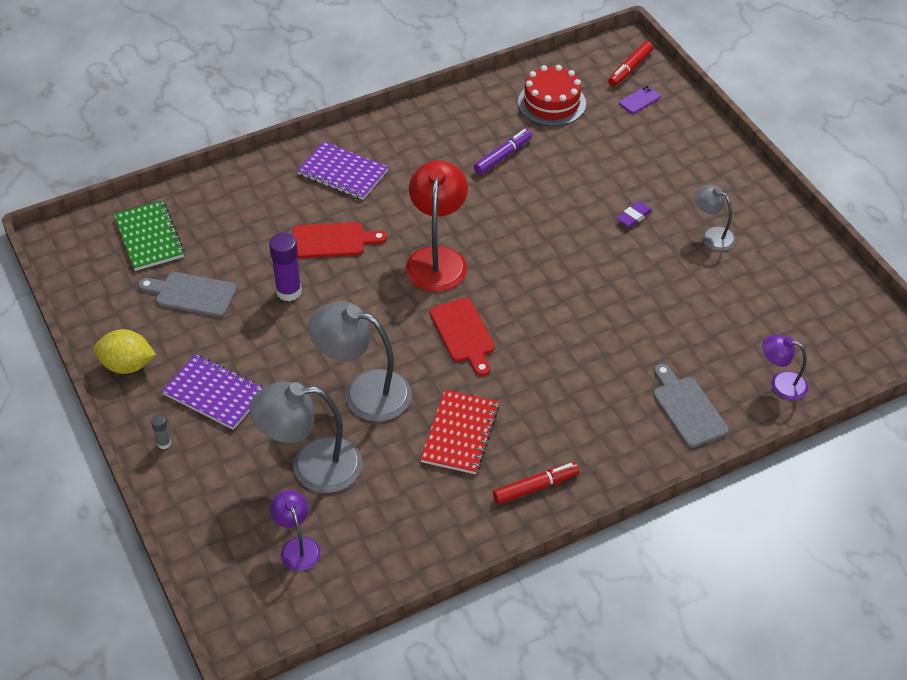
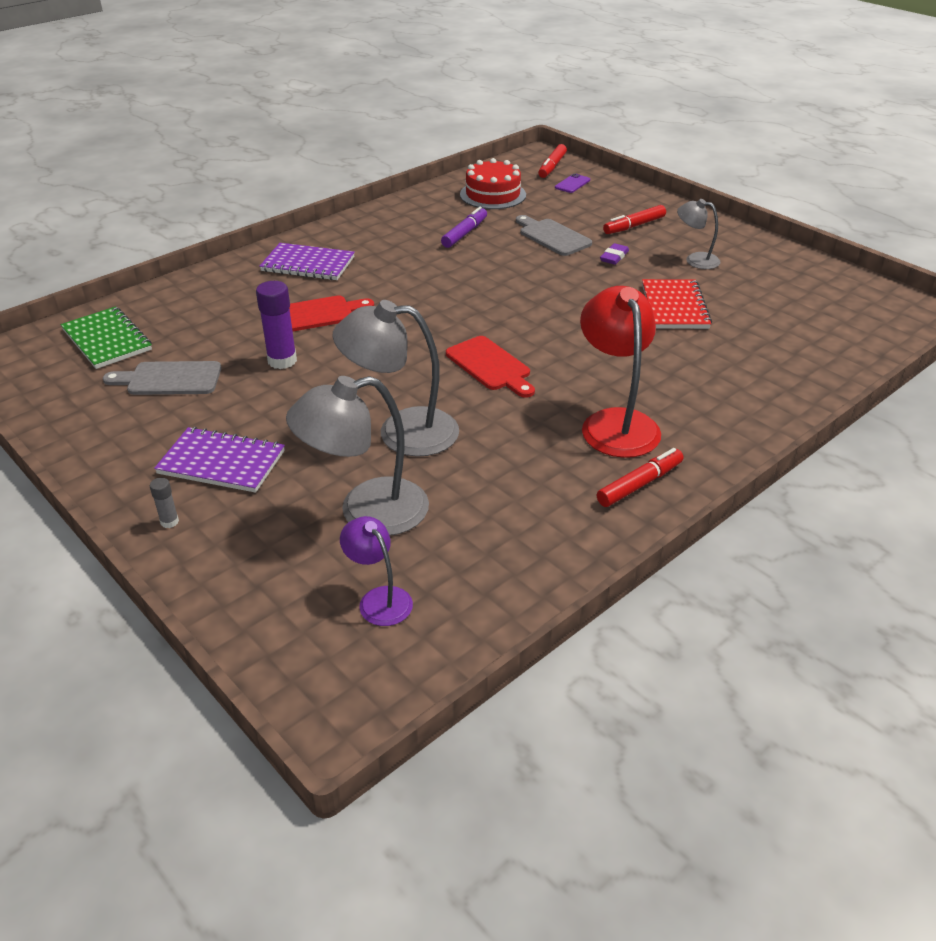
camera: 15 degrees left, 10 degrees down
yellow lemon [93,329,156,374] -> none
red lamp [405,160,468,292] -> red lamp moved to [580,286,661,458]
red notebook [420,390,499,474] -> red notebook moved to [642,279,712,329]
grey cutting board [653,364,729,448] -> grey cutting board moved to [516,215,592,256]
purple lamp [762,335,808,400] -> none
none -> red marker [603,205,666,234]

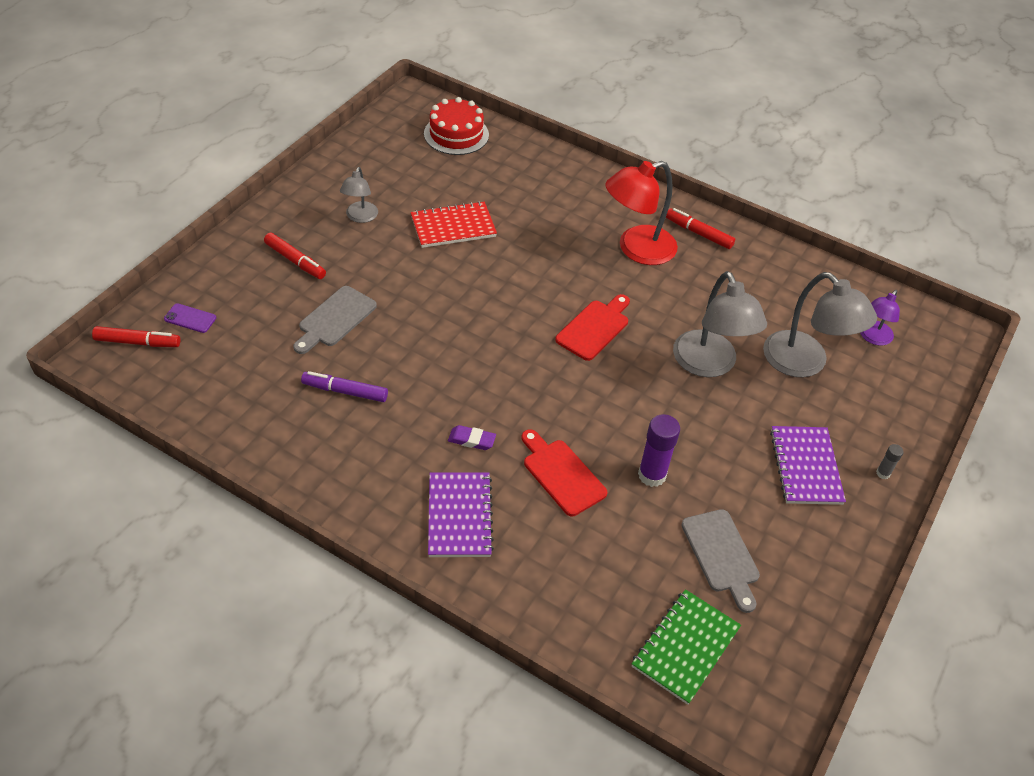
camera: 110 degrees left, 10 degrees up
red cake [460,158,526,209] -> red cake moved to [424,97,489,155]
purple eraser [600,243,629,265] -> purple eraser moved to [448,425,496,450]

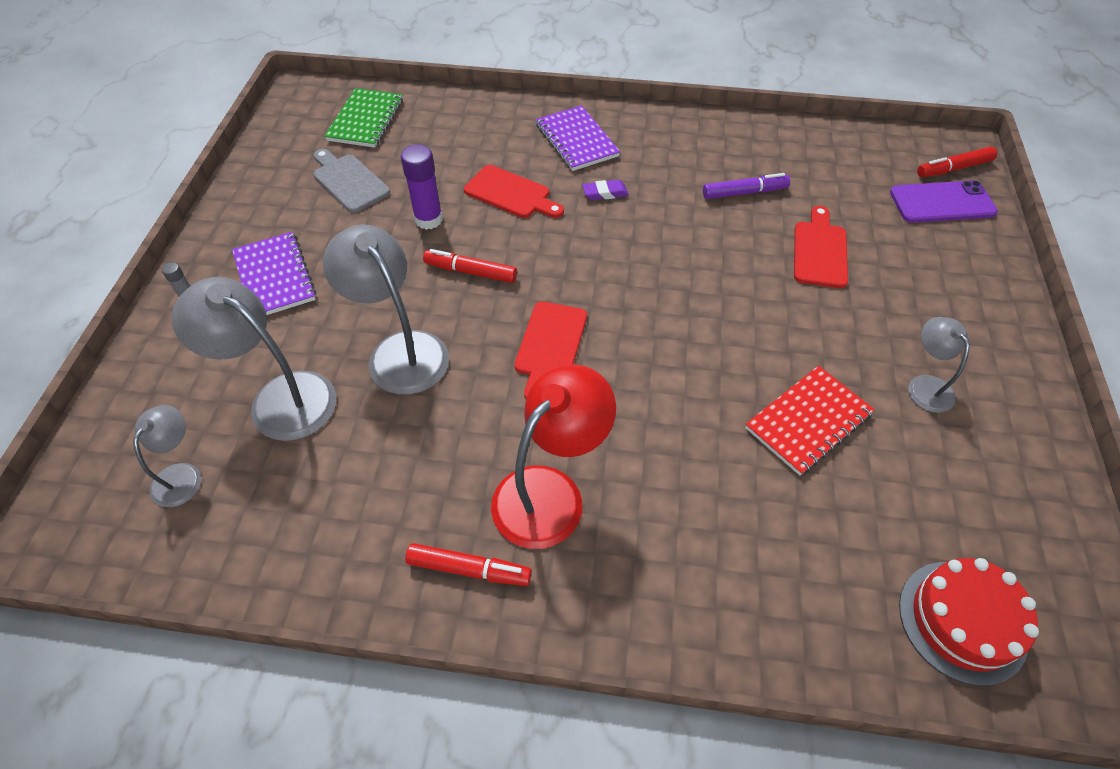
camera: 160 degrees right, 5 degrees up
purple phone [164,303,216,333] -> purple phone [890,180,998,223], size x1.89
red marker [264,233,326,279] -> red marker moved to [423,249,517,283]
grey cutting board [293,286,377,354] -> red cutting board [794,206,848,288]
purple lamp [860,290,900,346] -> grey lamp [133,405,201,507]

